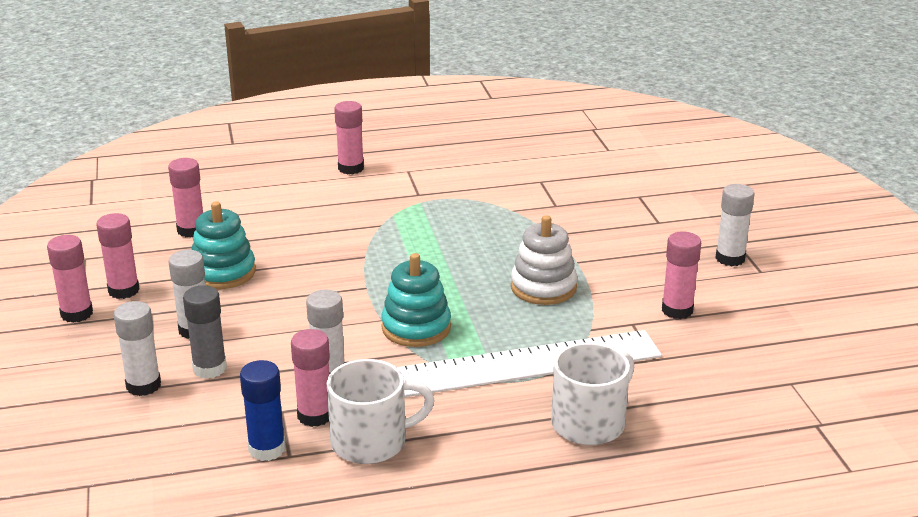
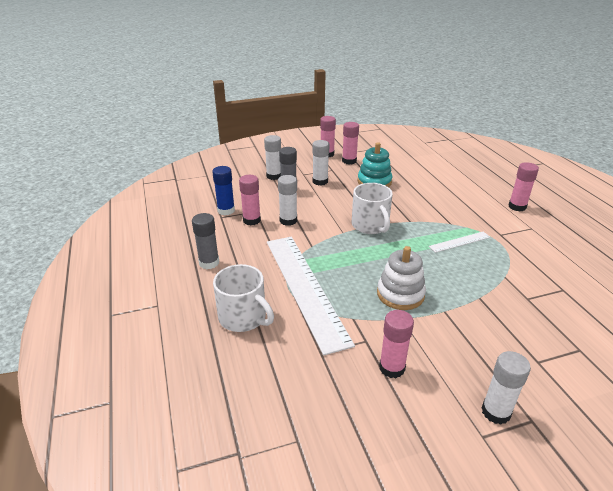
camera: 85 degrees right, 5 degrees up
pink glue stick [168,158,203,237] -> none
white mug [327,359,435,464] -> white mug moved to [352,183,393,234]
turquoise stacking toy [381,253,451,347] -> none
none -> grey glue stick [192,213,219,269]
none -> white ruler [429,231,490,253]

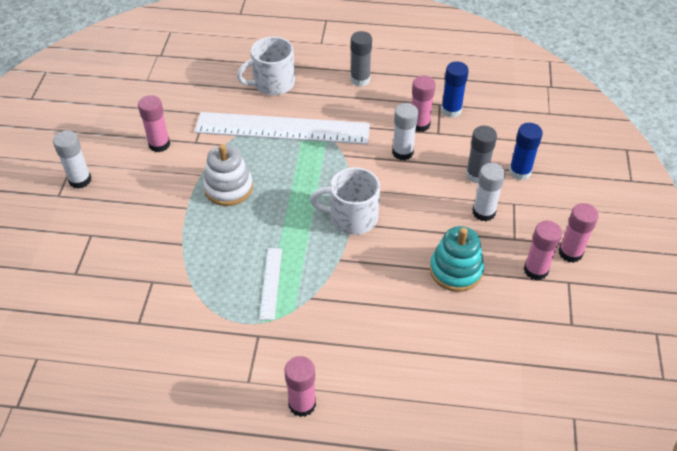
camera: 115 degrees right, 15 degrees up
white glue stick [264,135,281,180] -> blue glue stick [509,123,543,181]

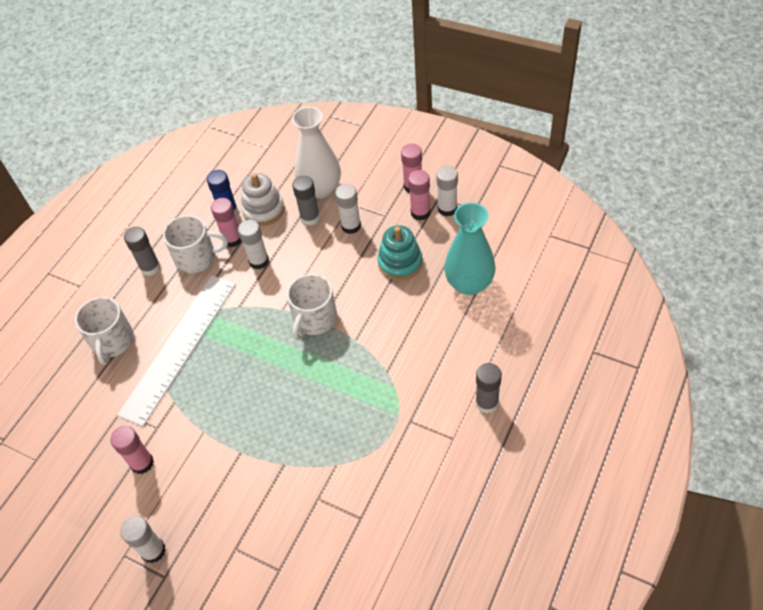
camera: 65 degrees left, 5 degrees up
white stacking toy [203,144,253,206] -> white stacking toy moved to [241,173,285,226]
white ruler [260,248,282,320] -> none
pink glue stick [284,356,316,417] -> grey glue stick [475,363,502,413]
blue glue stick [509,123,543,181] -> white vase [292,107,341,199]
none -> white mug [163,215,228,273]
none -> white glue stick [436,166,458,216]
none -> turquoise vase [444,202,496,295]

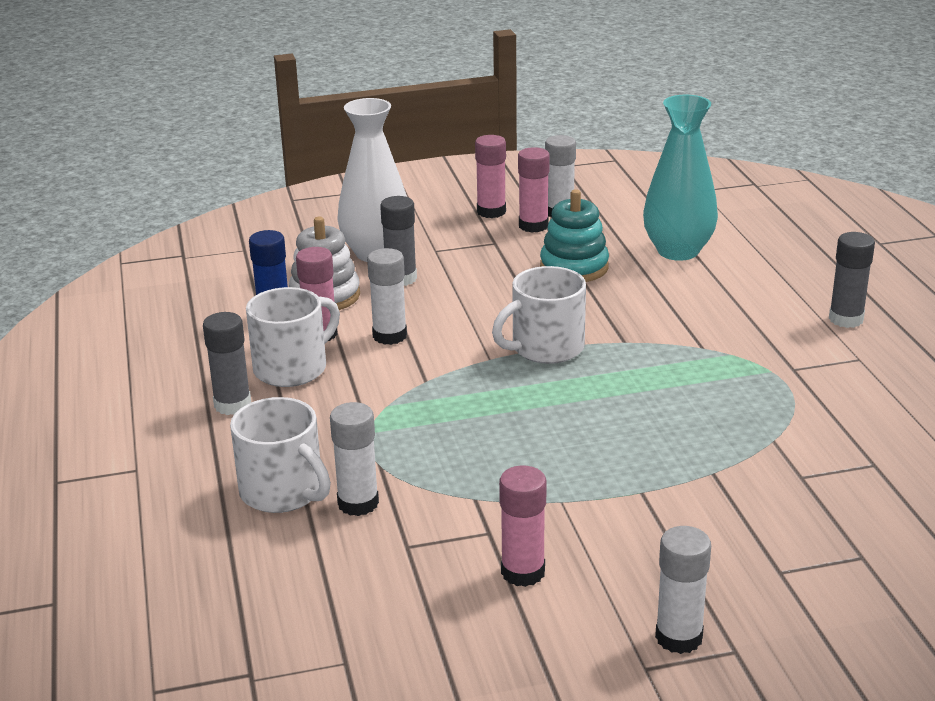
camera: 45 degrees left, 25 degrees down
white ruler [117,275,236,426] -> none
white mug [287,274,337,340] -> white mug turned 75 degrees clockwise [492,266,586,364]
white glue stick [335,184,361,234] -> white glue stick moved to [330,402,379,516]

